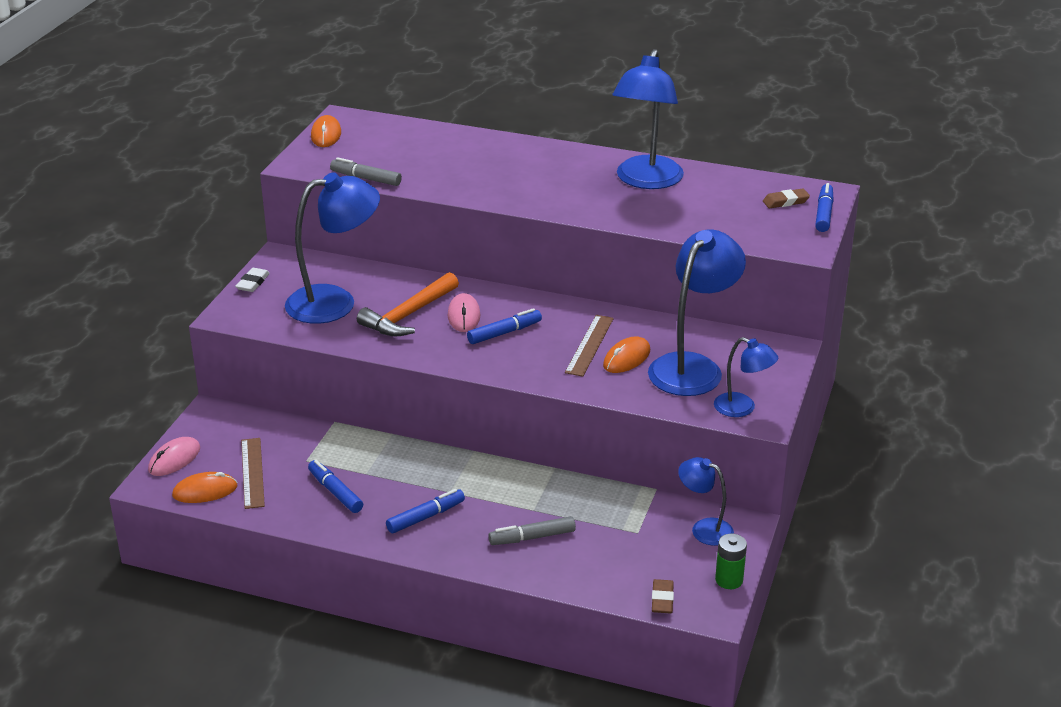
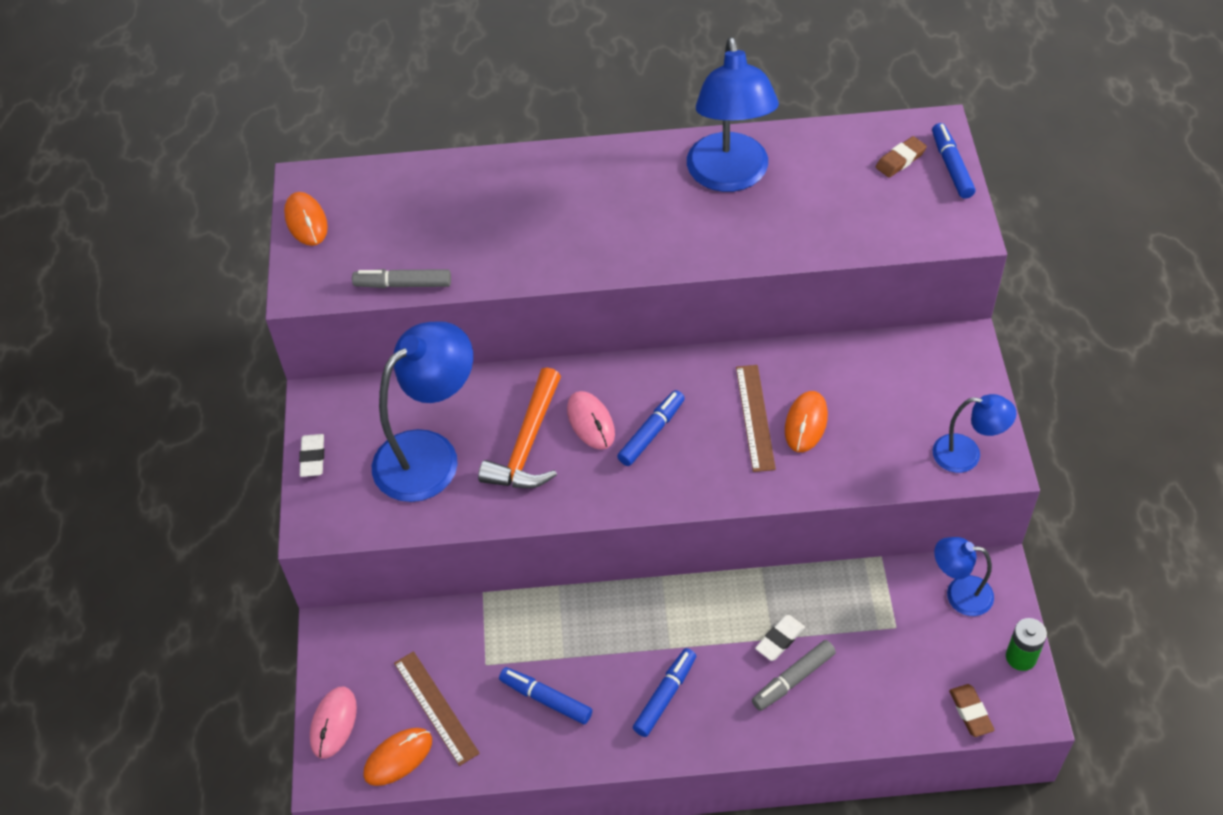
camera: 20 degrees left, 20 degrees up
blue lamp [648,230,746,396] -> none
none -> white eraser [755,615,805,661]

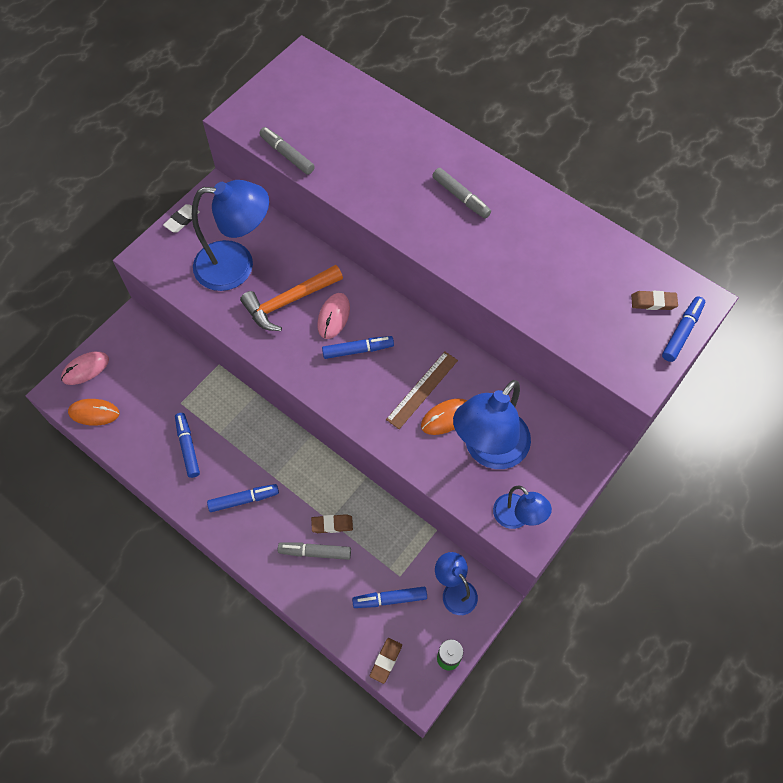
camera: 40 degrees right, 10 degrees up
orange mouse [284,192,328,246] -> none
brown ruler [394,651,480,766] -> none
blue lamp [687,37,779,192] -> blue lamp moved to [453,380,531,469]
white eraser [755,615,805,661] -> brown eraser [311,514,353,533]
none -> blue marker [352,587,427,608]
none -> grey marker [432,168,491,219]

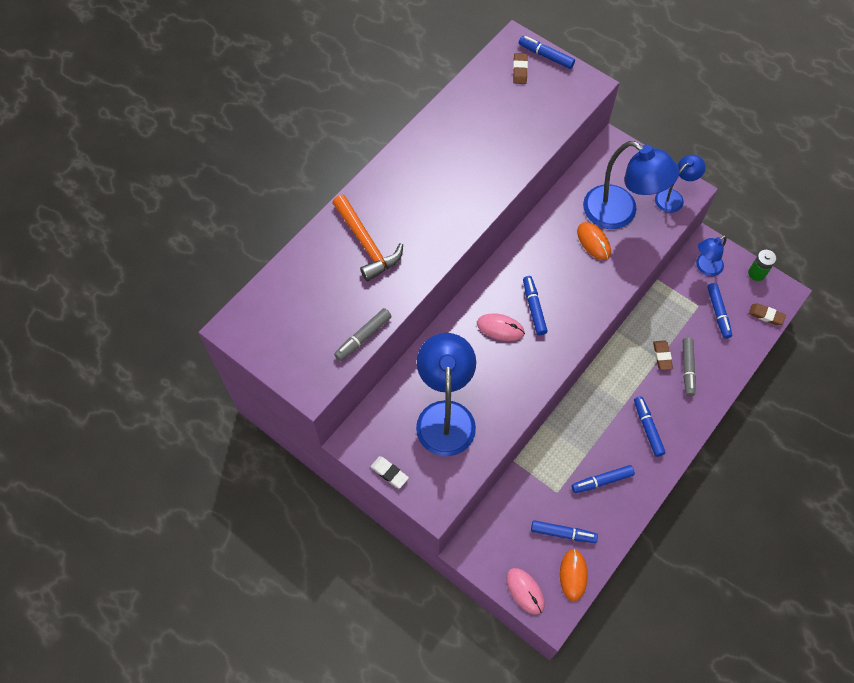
camera: 90 degrees left, 0 degrees up
orange hammer [240,265,343,331] -> orange hammer moved to [332,195,403,281]
brown ruler [386,352,458,429] -> none
grey marker [432,168,491,219] -> none
none -> blue marker [531,520,598,543]

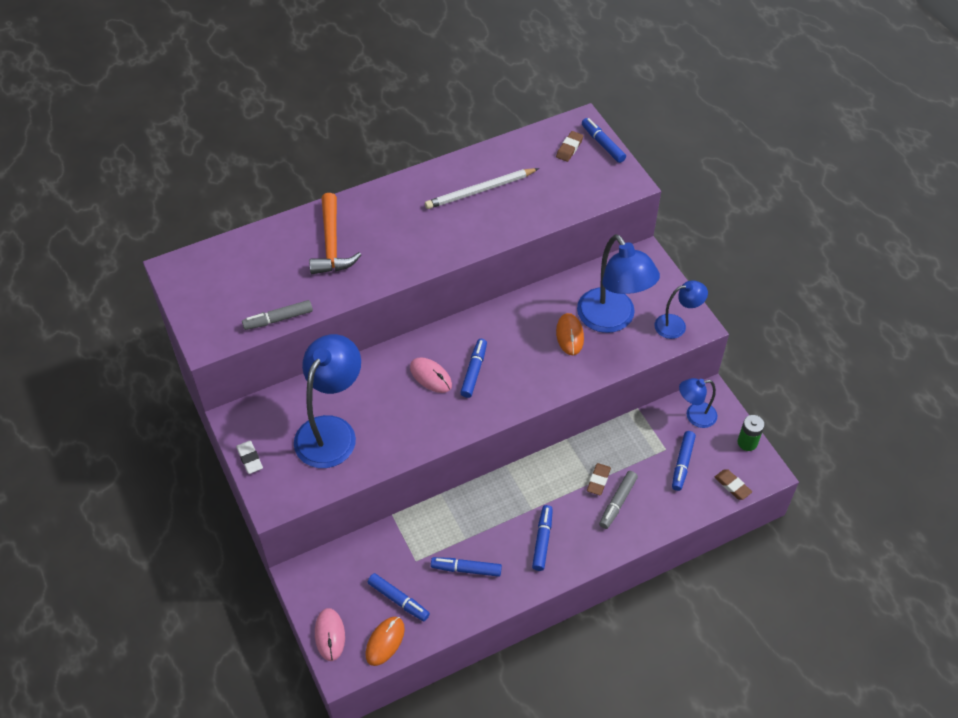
camera: 25 degrees right, 10 degrees down
none -> white pencil [425,168,539,209]

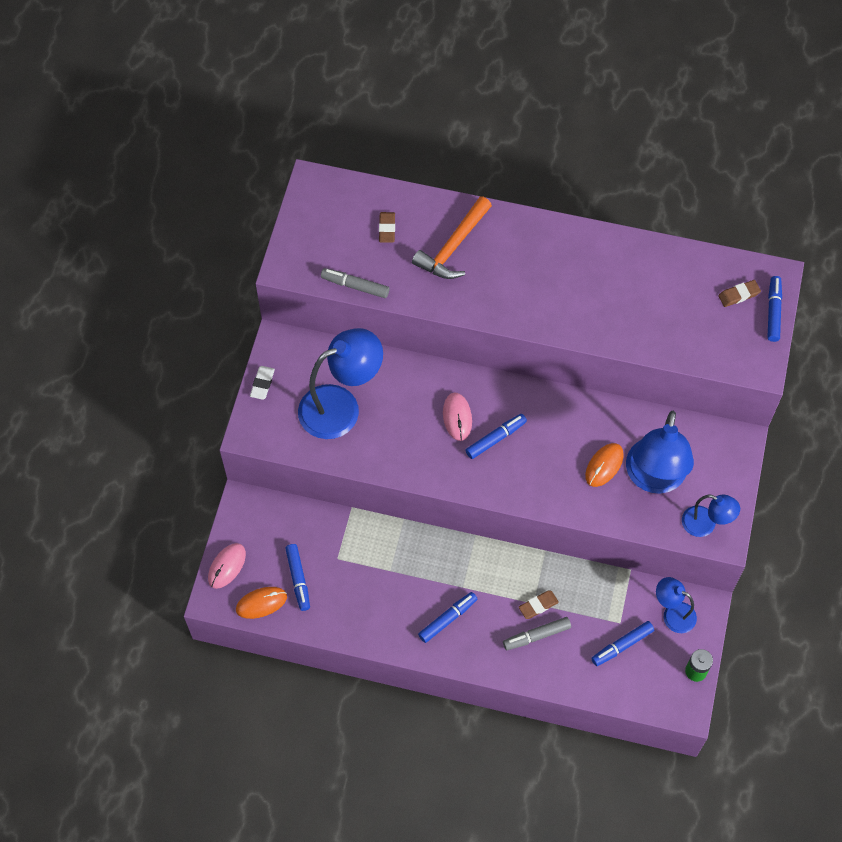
camera: 40 degrees right, 10 degrees up
white pencil [425,168,539,209] -> none
blue marker [431,557,502,577] -> none
brown eraser [715,469,752,500] -> brown eraser moved to [379,212,395,243]

